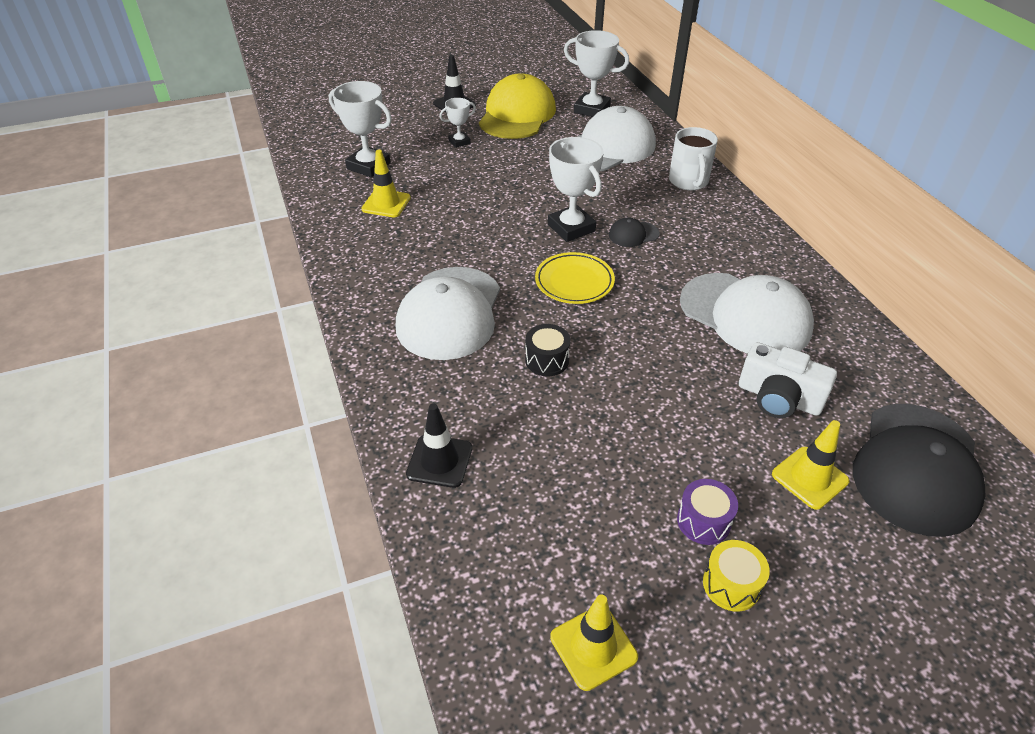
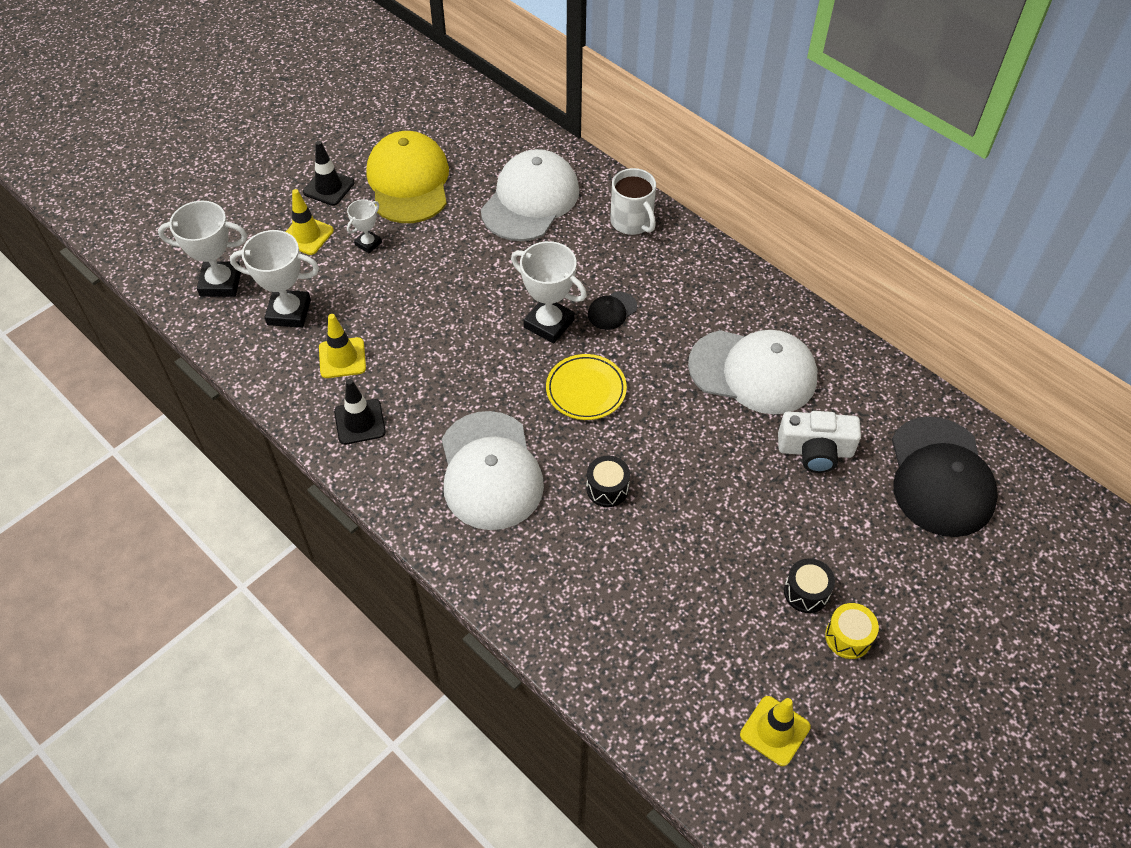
camera: 25 degrees left, 10 degrees up
black traffic cone [406,403,472,488] -> black traffic cone moved to [334,379,386,445]
white trophy [564,30,629,117] -> white trophy moved to [158,201,247,297]
purple drum [677,479,738,545] -> black drum [784,558,835,613]
yellow traffic cone [772,420,849,510] -> yellow traffic cone moved to [286,189,334,255]

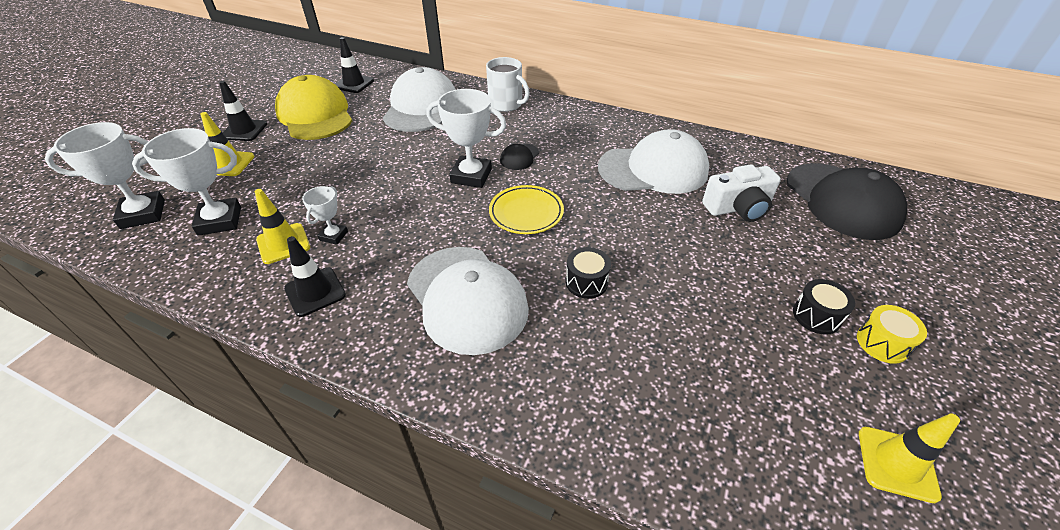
camera: 20 degrees left, 10 degrees down
white trophy [347,199,382,253] -> white trophy moved to [302,186,348,245]
none -> black traffic cone [335,37,374,93]

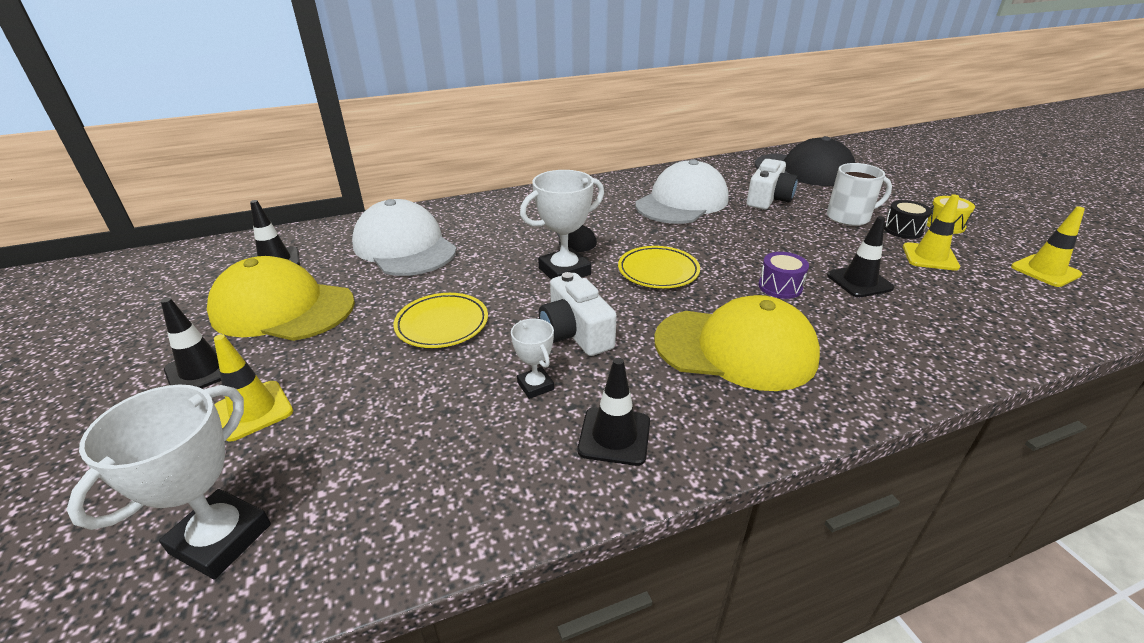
camera: 45 degrees left, 10 degrees down
white trophy [132,128,241,236] -> none
yellow traffic cone [255,189,310,264] -> yellow traffic cone moved to [903,194,960,271]
white cap [407,247,529,355] -> yellow cap [654,295,820,391]
white mug [486,57,530,112] -> white mug moved to [827,163,892,226]
black drum [565,247,611,299] -> purple drum [758,252,809,299]
none -> yellow plate [393,293,488,348]
none -> white camera [539,272,617,356]
none -> black traffic cone [827,216,894,298]

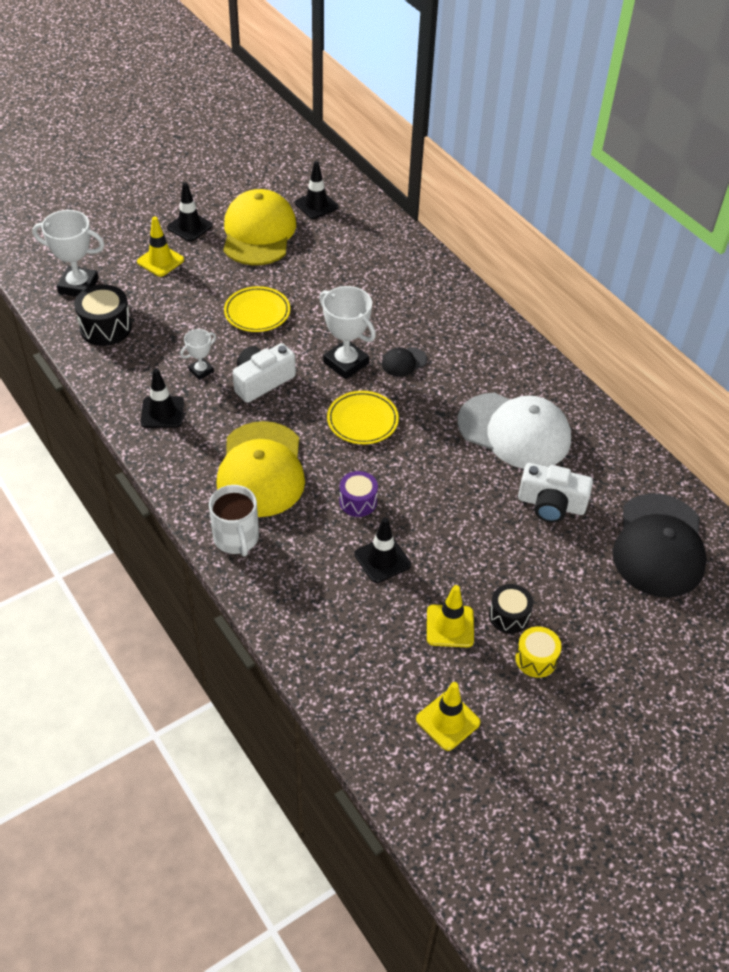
camera: 75 degrees right, 15 degrees up
white cap [352,199,457,276] -> none
white mug [827,163,892,226] -> white mug moved to [209,485,259,556]
none -> black drum [74,285,132,346]

